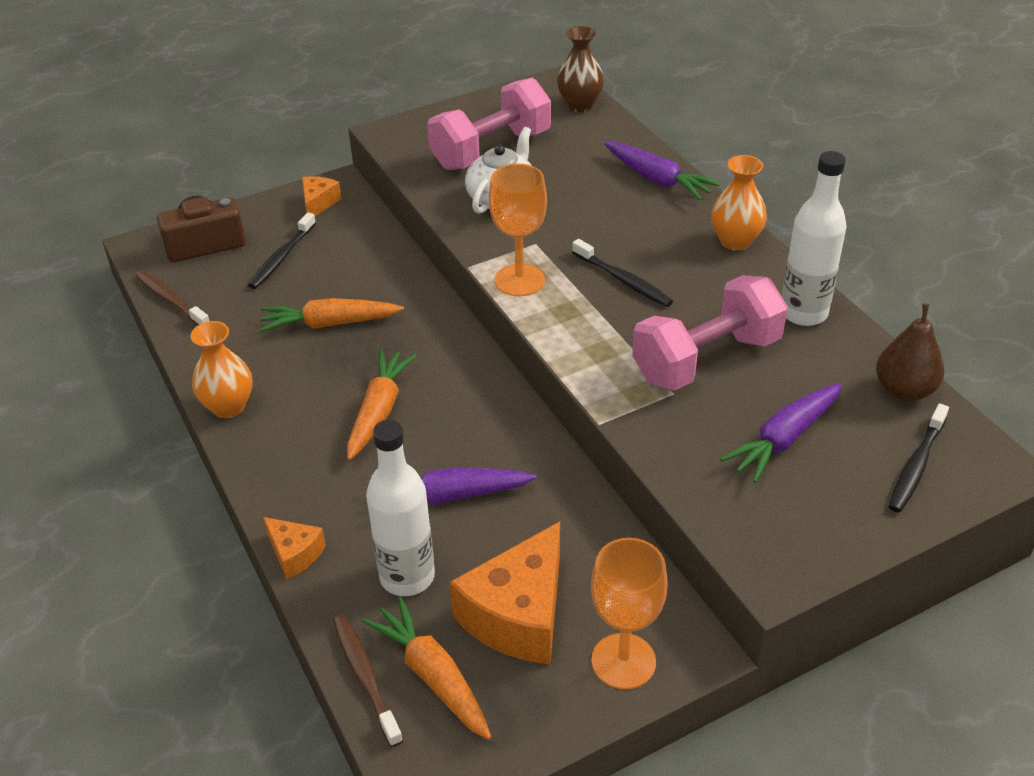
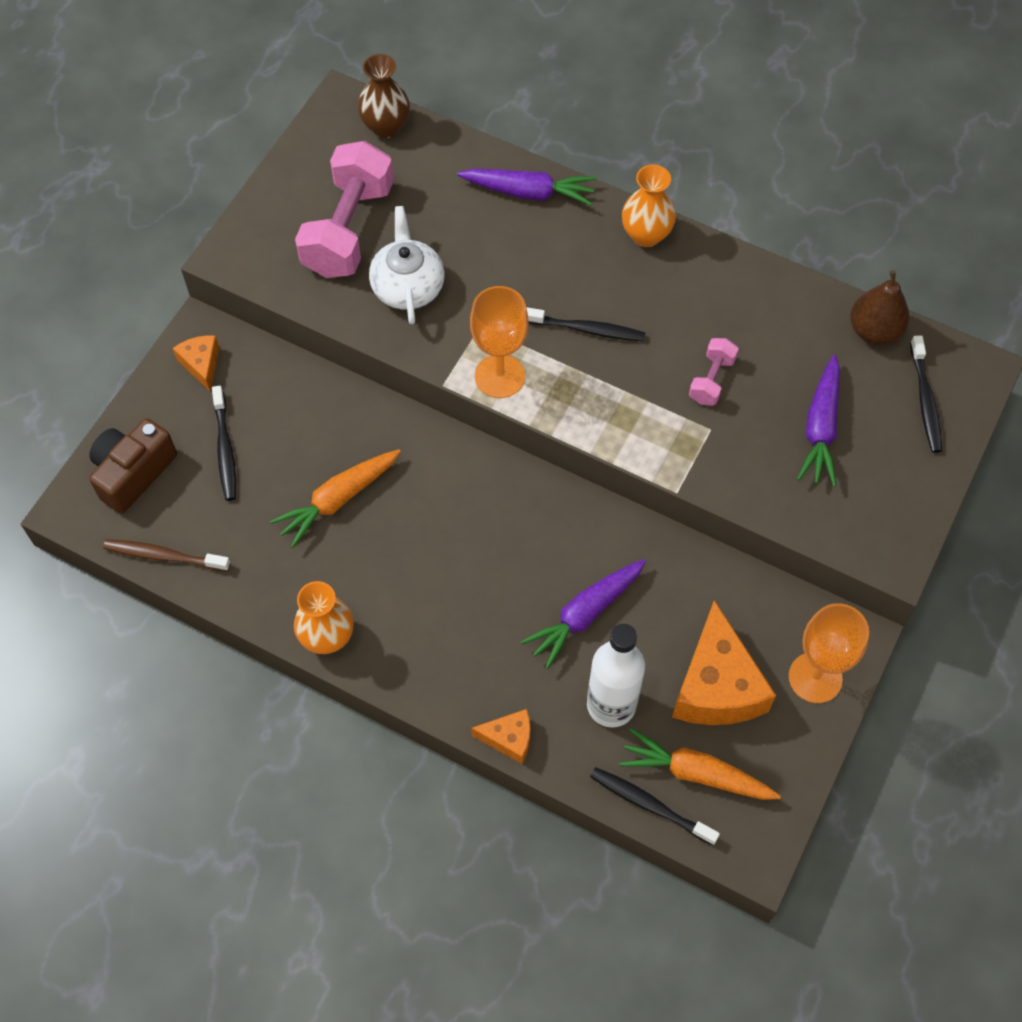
camera: 35 degrees left, 20 degrees up
brown toothbrush [333,615,403,747] -> black toothbrush [590,767,720,846]
orange carrot [347,349,417,460] -> none
pink dumbbell [632,275,788,390] -> pink dumbbell [689,338,739,405], size x0.48
white bottle [782,151,847,326] -> none

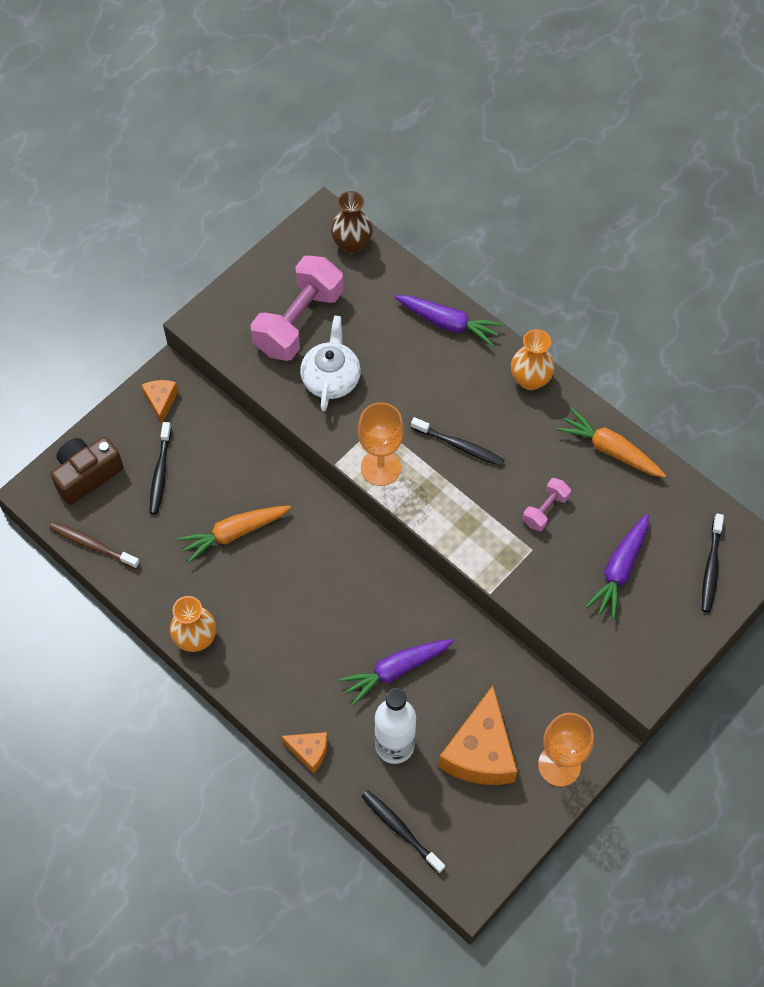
camera: 15 degrees right, 0 degrees up
orange carrot [619,728,781,800] -> orange carrot moved to [557,408,666,478]
brown pear [850,270,910,345] -> none

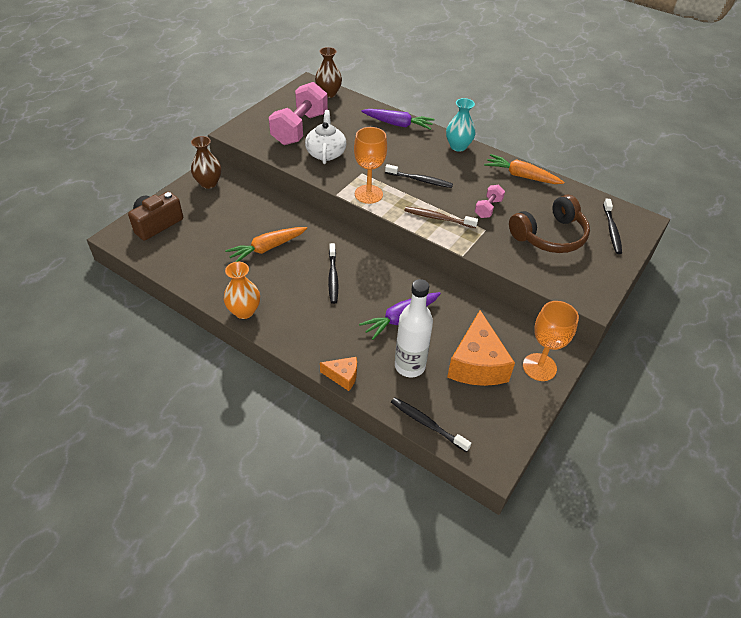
camera: 10 degrees left, 15 degrees down
brown toothbrush [49,522,140,569] -> brown toothbrush moved to [404,207,478,228]
orange cheese [141,380,178,424] -> brown vase [191,136,221,189]
black toothbrush [149,422,172,514] -> black toothbrush moved to [328,243,338,304]
orange vase [511,329,555,390] -> turquoise vase [446,98,476,152]
purple carrot [585,513,649,620] -> brown headphones [509,195,590,253]

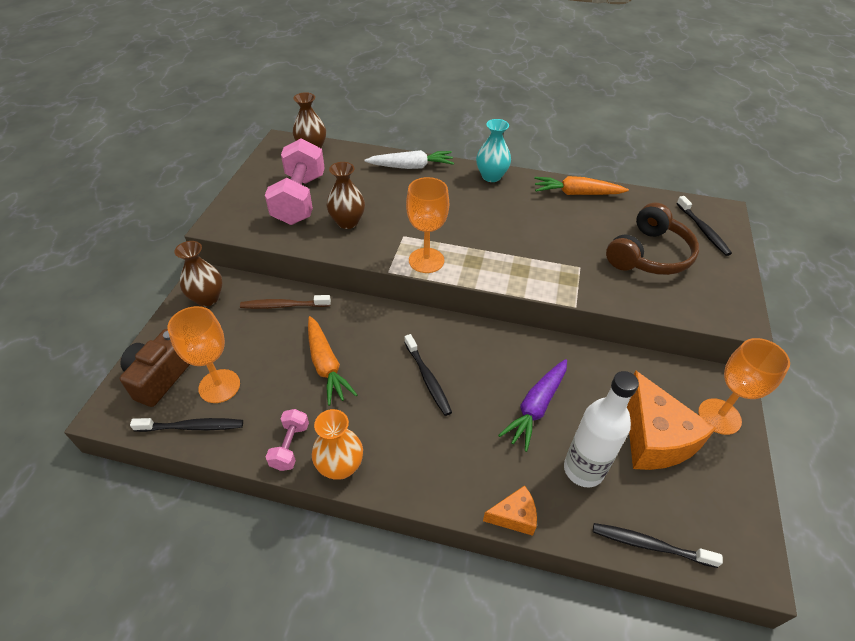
camera: 20 degrees left, 0 degrees up
orange carrot [225,227,307,262] -> orange carrot turned 60 degrees counterclockwise [308,316,357,406]
white teapot [305,110,347,164] -> brown vase [326,162,365,229]
purple carrot [361,109,435,130] -> white carrot [365,150,454,169]
black toothbrush [385,164,453,188] -> black toothbrush moved to [130,418,243,432]
brown toothbrush [404,207,478,228] -> brown toothbrush moved to [240,295,331,309]
pink dumbbell [475,185,505,218] -> pink dumbbell moved to [266,409,309,471]
none -> orange goblet [168,306,240,403]

